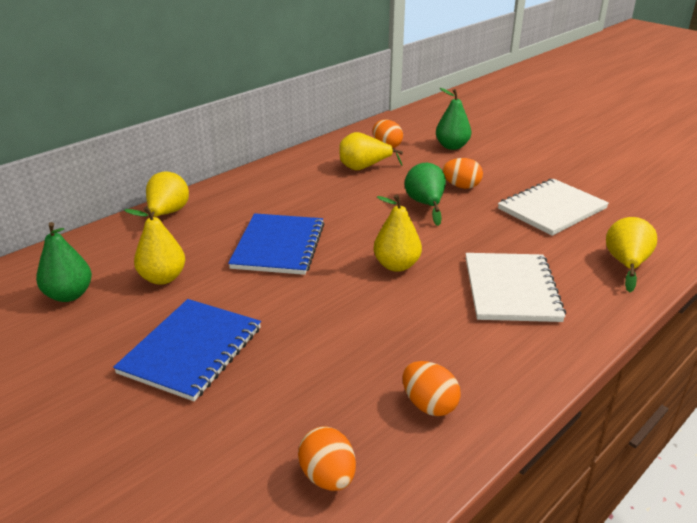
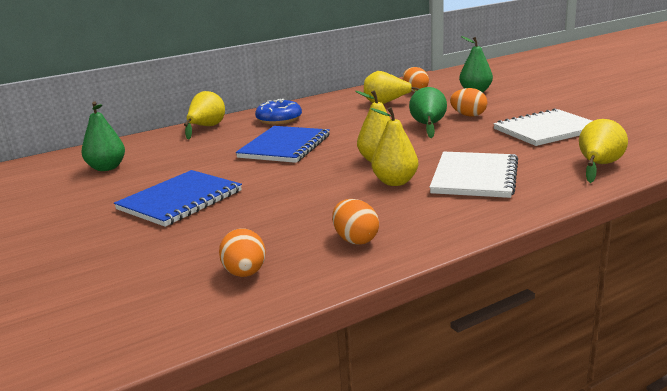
camera: 15 degrees right, 10 degrees down
yellow pear [124,206,185,285] -> yellow pear moved to [370,107,418,186]
none -> blue donut [255,99,302,125]

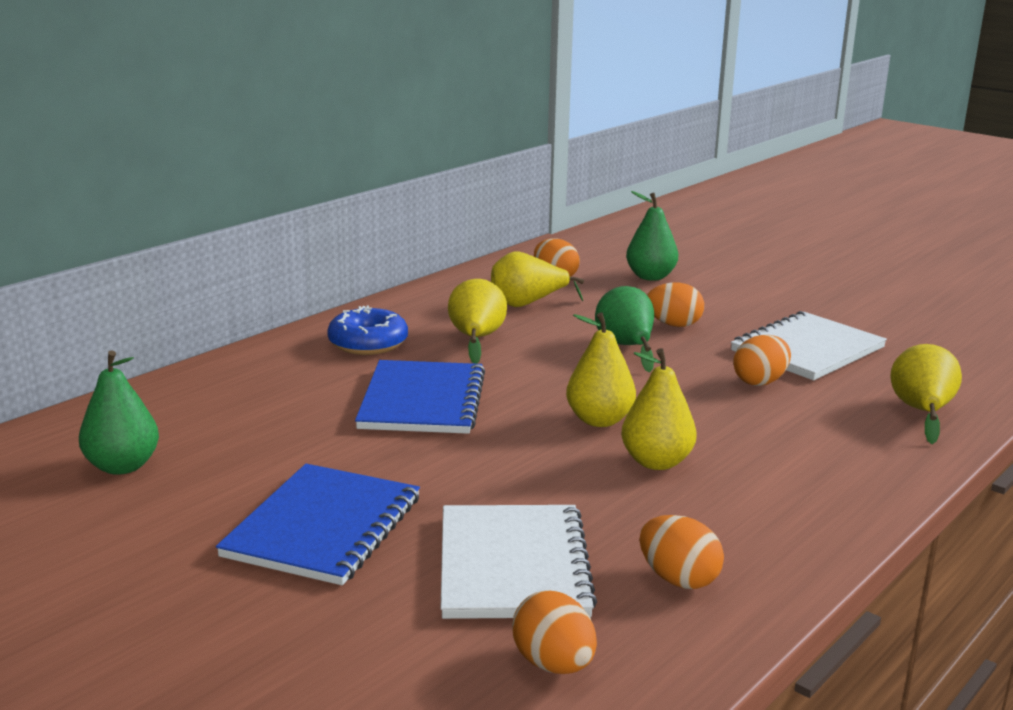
camera: 20 degrees left, 0 degrees up
yellow pear [184,91,225,140] -> yellow pear moved to [448,279,507,364]
white notebook [429,152,518,198] -> white notebook moved to [441,505,597,619]
none -> orange egg [733,335,791,386]

